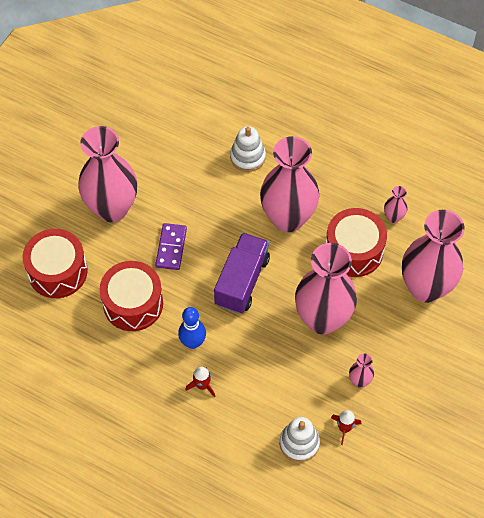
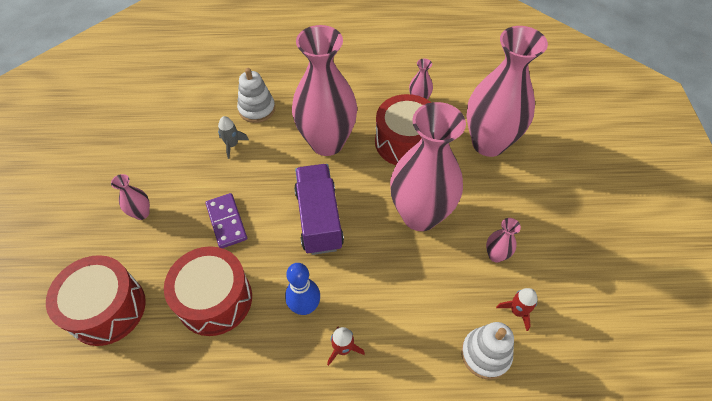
camera: 30 degrees left, 5 degrees down
pink vase [78,126,137,222] -> pink vase [111,174,150,220], size x0.40
none -> grey rocket [218,116,249,159]

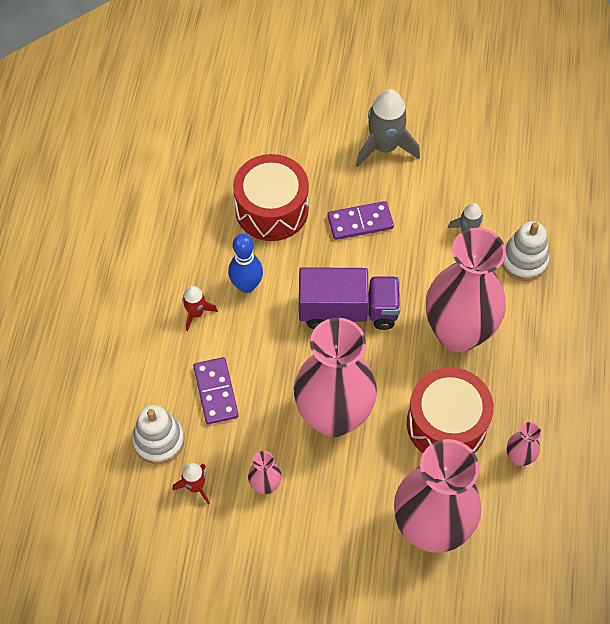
camera: 100 degrees right, 5 degrees up
red drum [46,255,146,346] -> none
pink vase [111,174,150,220] -> grey rocket [356,89,420,167]
none -> purple domino [193,357,239,424]

